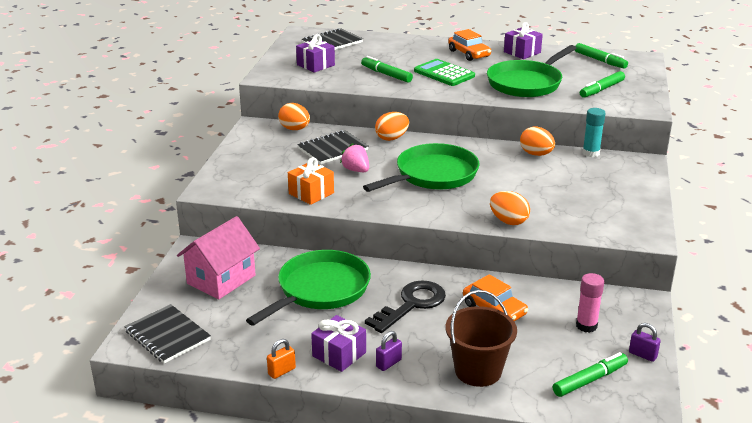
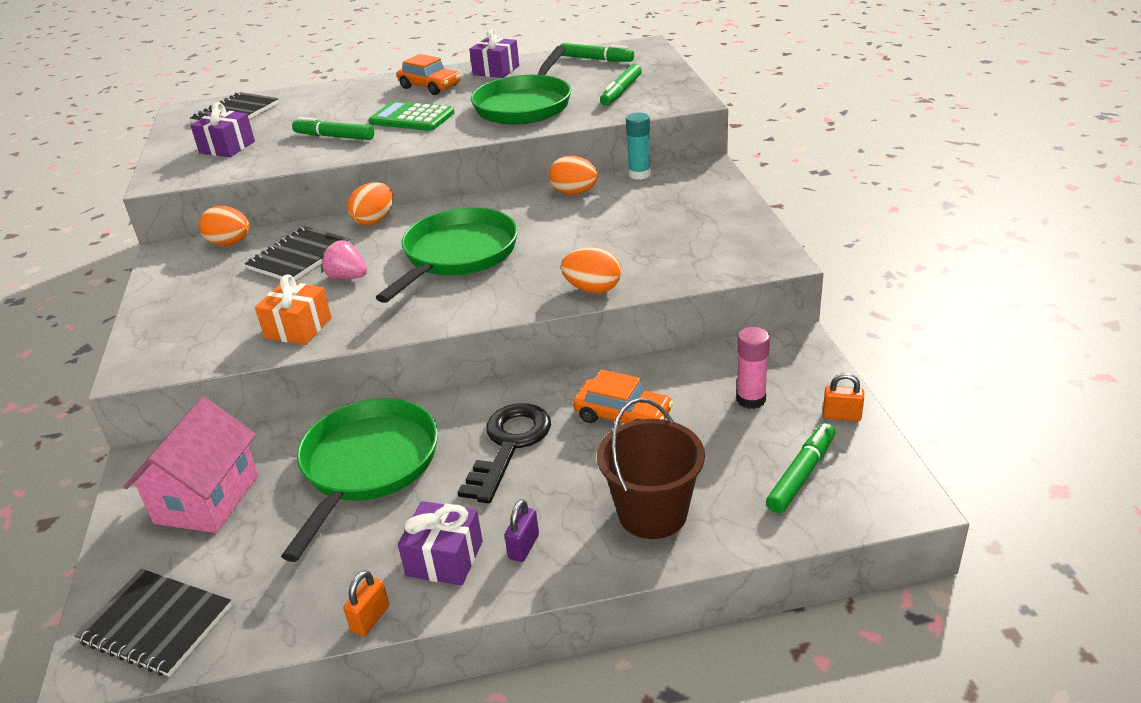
camera: 20 degrees left, 5 degrees up
purple padlock [629,323,661,362] -> orange padlock [823,373,864,421]

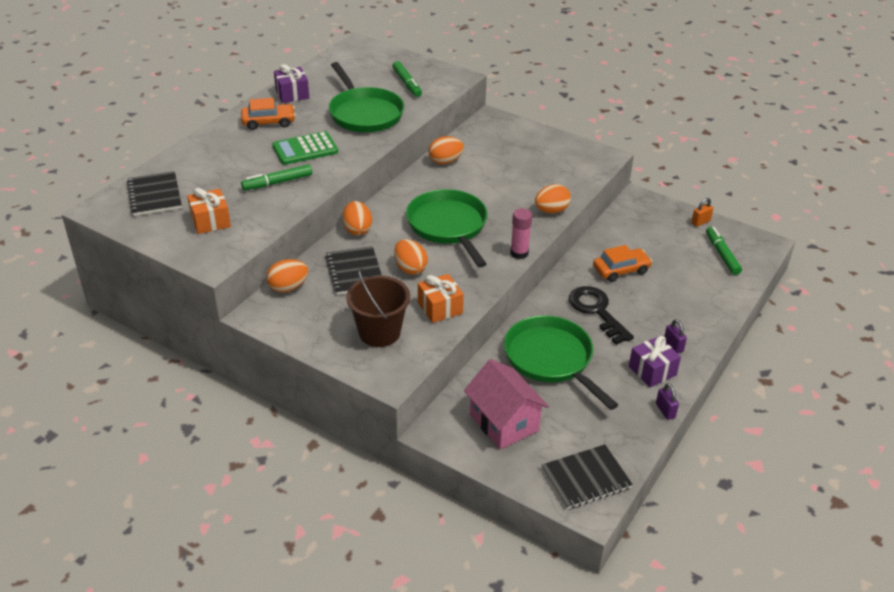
camera: 50 degrees left, 5 degrees up
purple gift [190,102,255,157] -> orange gift [187,188,231,234]
pink strawberry [321,240,367,279] -> orange egg [394,239,428,275]
orange padlock [343,570,389,636] -> purple padlock [656,383,679,420]
green marker [560,43,634,62] -> none
brown bucket [597,398,705,539] -> brown bucket moved to [346,268,410,347]
turquoise glue stick [626,112,651,180] -> none
pink glue stick [736,327,770,409] -> pink glue stick moved to [510,208,532,259]

